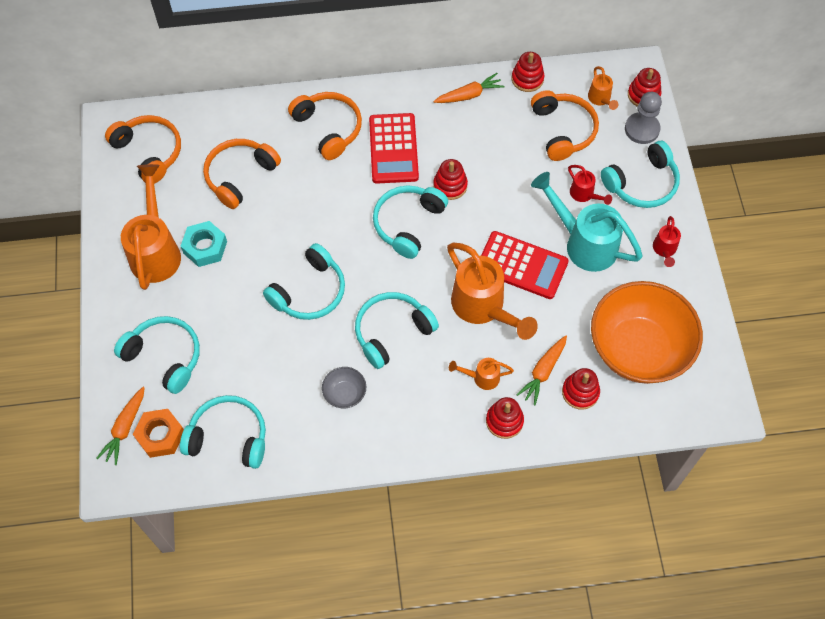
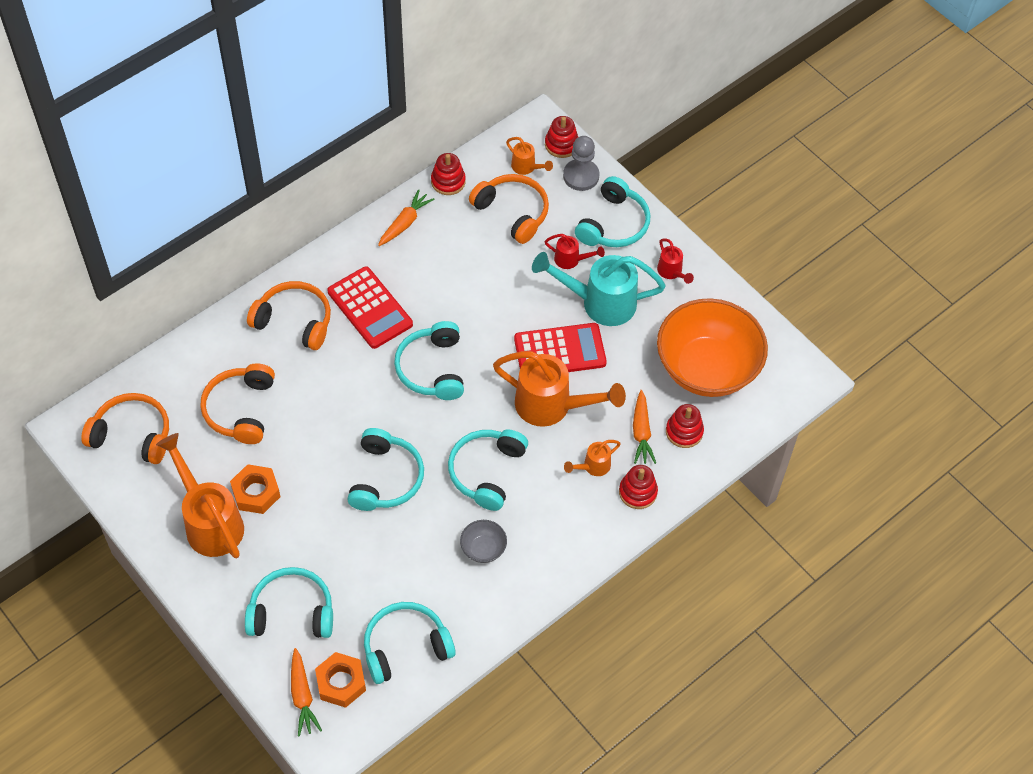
camera: 35 degrees left, 5 degrees down
turquoise nut [181,221,227,267] -> orange nut [230,464,281,514]
red stacking toy [433,159,468,200] -> none

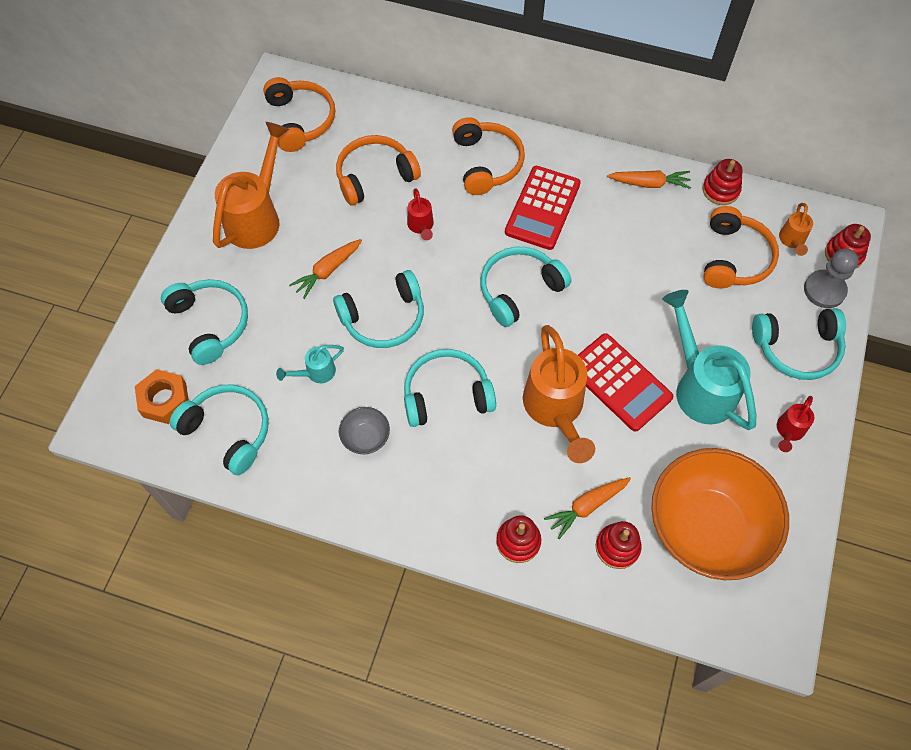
camera: 60 degrees right, 5 degrees up
orange nut [230,464,281,514] -> none
orange carrot [291,648,322,736] -> orange carrot moved to [289,239,362,299]
red watering can [544,234,605,269] -> red watering can moved to [407,189,434,240]
orange watering can [564,440,621,476] -> none
none -> turquoise watering can [276,345,344,383]

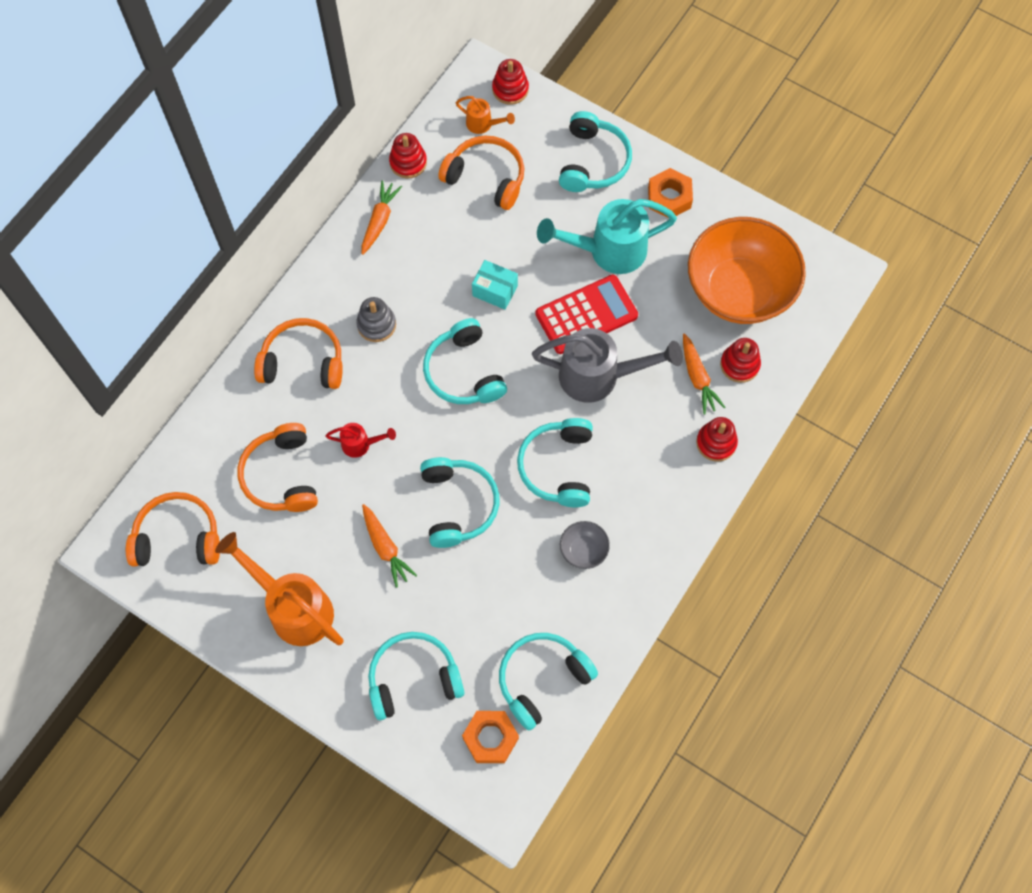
camera: 75 degrees left, 5 degrees up
turquoise watering can [276,345,344,383] -> none
red calculator [505,166,581,250] -> grey stacking toy [356,297,396,342]
orange watering can [523,325,595,463] -> grey watering can [532,328,683,403]
red watering can [777,396,814,452] -> orange nut [648,168,693,218]
grey pawn [804,249,859,308] -> none
none -> turquoise box [472,260,518,310]

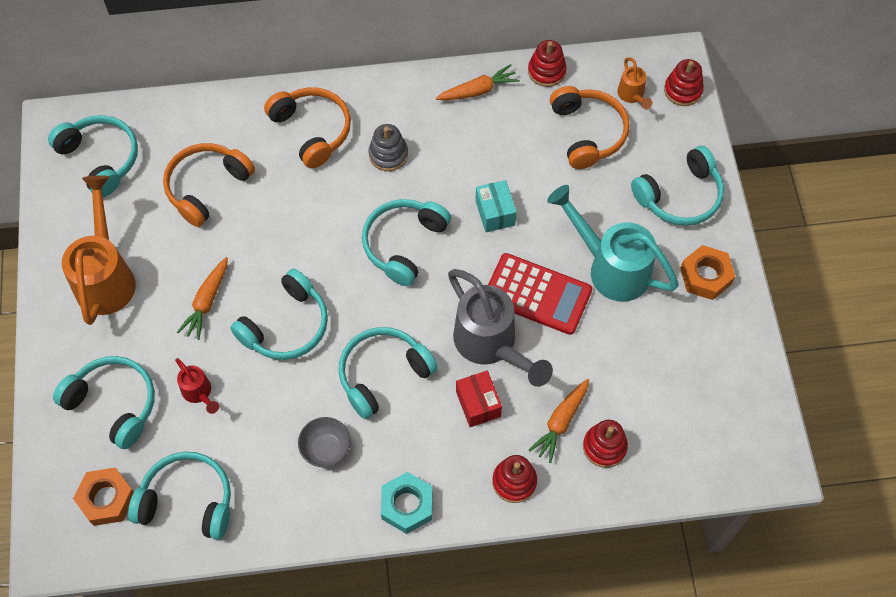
camera: 50 degrees right, 5 degrees down
orange headphones [126,492,220,567] -> turquoise headphones [48,115,138,197]
red watering can [325,423,396,458] -> red watering can moved to [175,358,219,414]
orange bowl [688,217,806,324] -> none
none -> turquoise nut [381,472,432,534]
none -> red box [456,370,502,427]

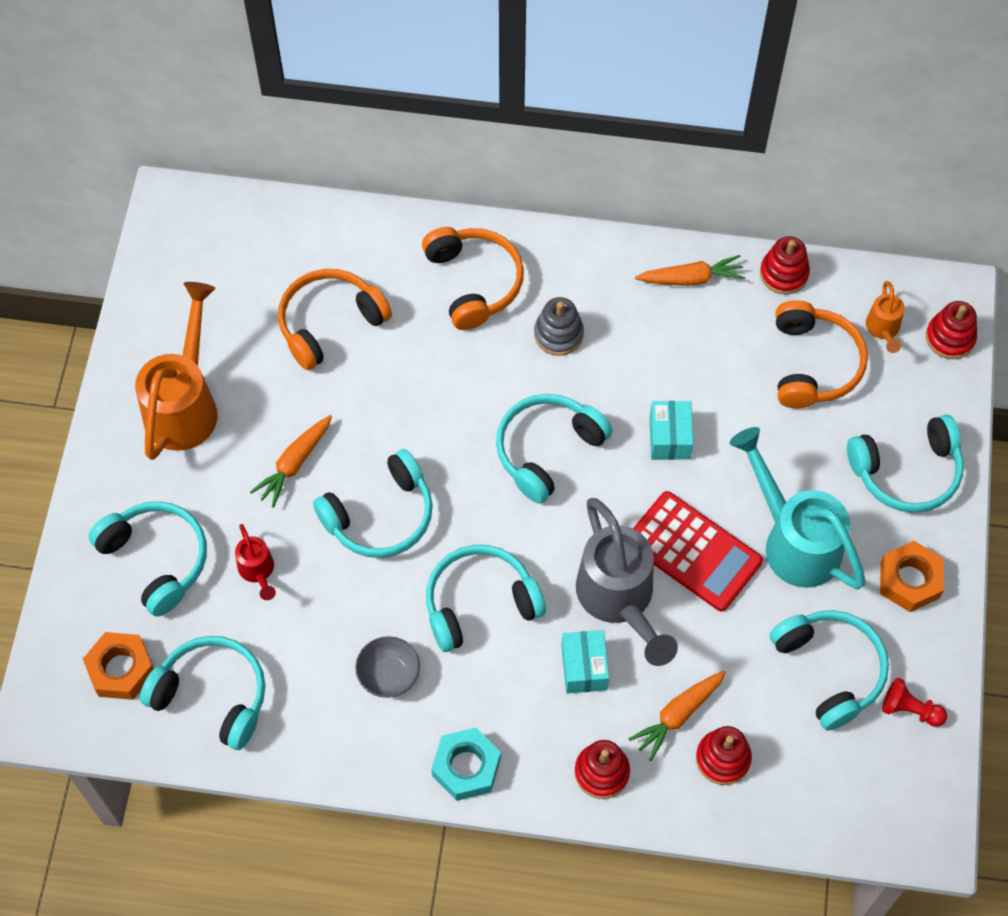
camera: 15 degrees right, 0 degrees up
turquoise headphones [48,115,138,197] -> turquoise headphones moved to [770,610,889,730]
red box [456,370,502,427] -> turquoise box [561,630,609,694]
none -> red pawn [882,678,947,727]

